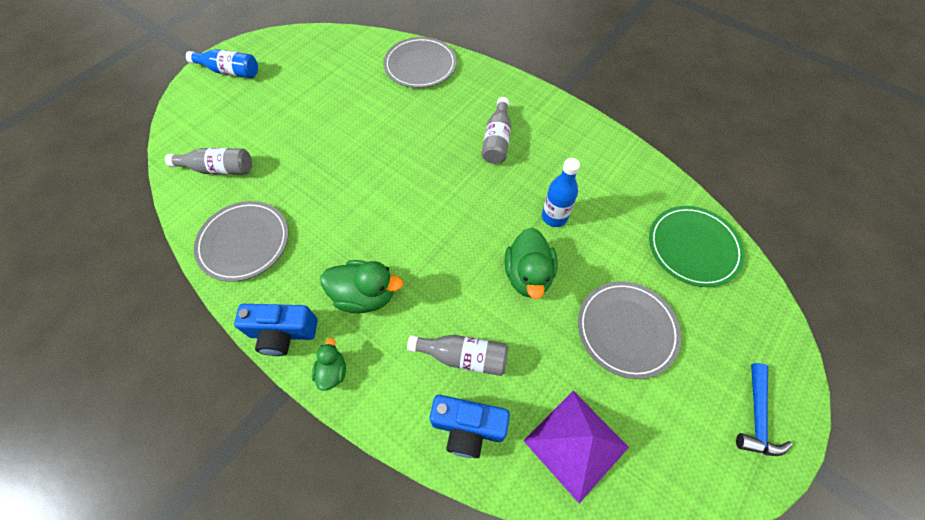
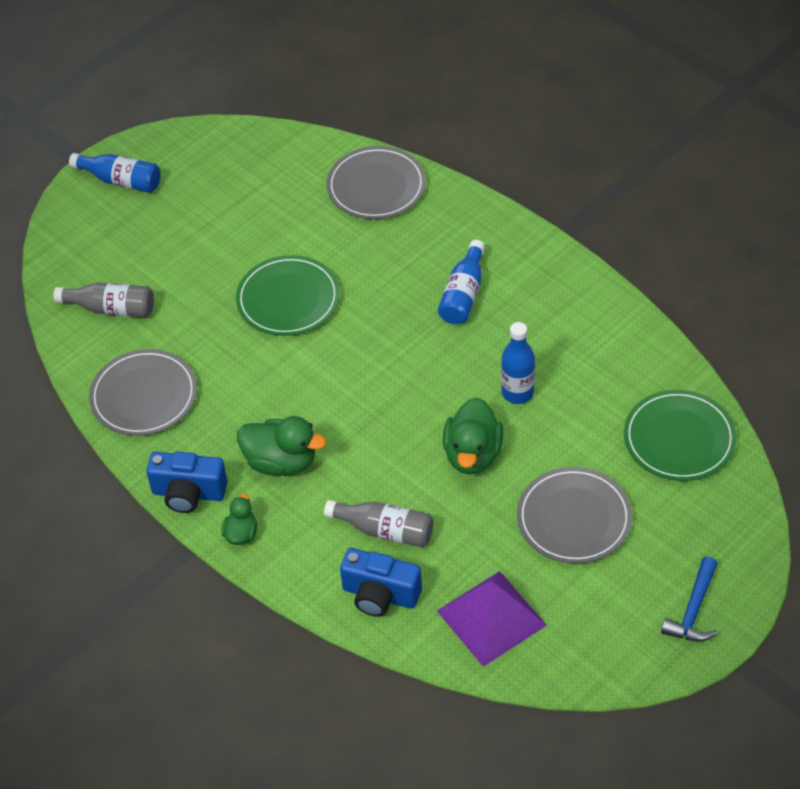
camera: 10 degrees right, 10 degrees down
grey bottle [481,97,511,164] -> blue bottle [438,240,485,324]
none -> green plate [236,255,340,336]

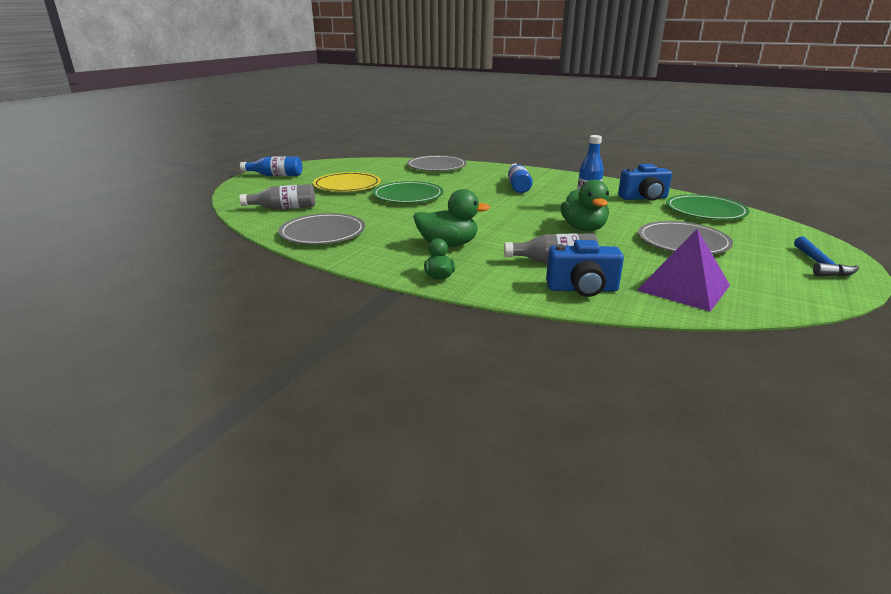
camera: 20 degrees left, 25 degrees down
blue camera [146,451,228,513] -> blue camera moved to [618,164,672,201]
none -> yellow plate [313,172,381,192]

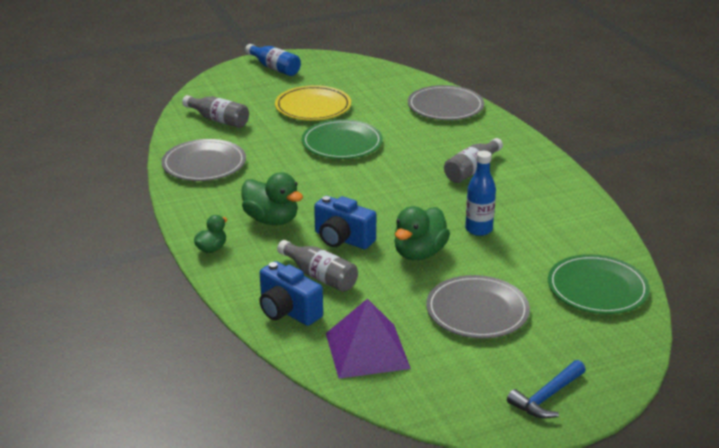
camera: 40 degrees right, 5 degrees up
blue bottle [508,163,533,193] -> grey bottle [444,138,503,183]
blue camera [618,164,672,201] -> blue camera moved to [314,196,376,249]

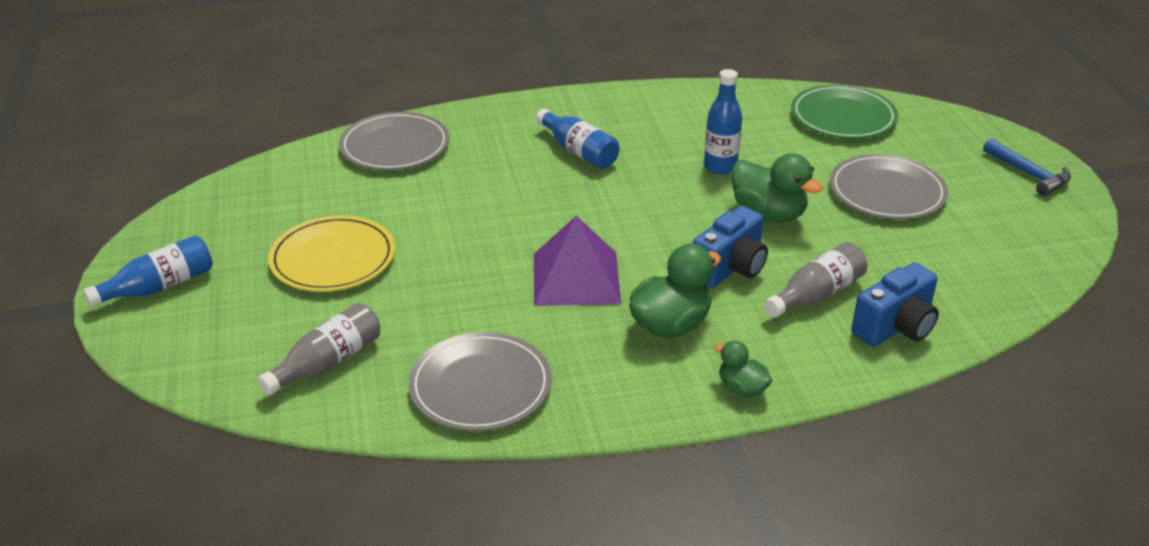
camera: 80 degrees left, 5 degrees up
green plate [302,119,383,159] -> none
purple pyramid [326,299,411,379] -> purple pyramid moved to [534,216,621,306]
grey bottle [444,138,503,183] -> blue bottle [536,109,619,169]

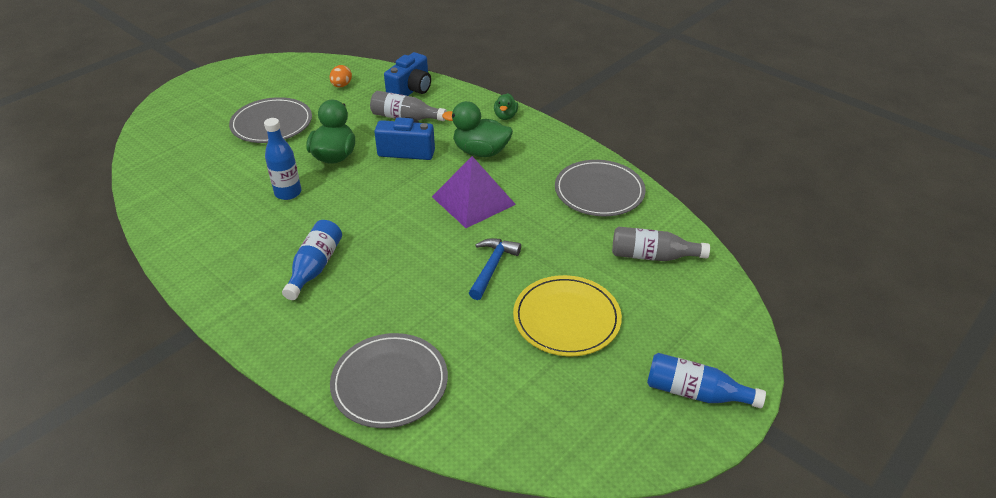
camera: 125 degrees left, 5 degrees up
green plate [791,84,898,139] -> none
blue camera [851,262,939,346] -> blue camera turned 105 degrees clockwise [384,52,431,96]
blue hammer [983,138,1071,196] -> blue hammer moved to [469,238,521,300]
none -> orange egg [329,65,352,87]

